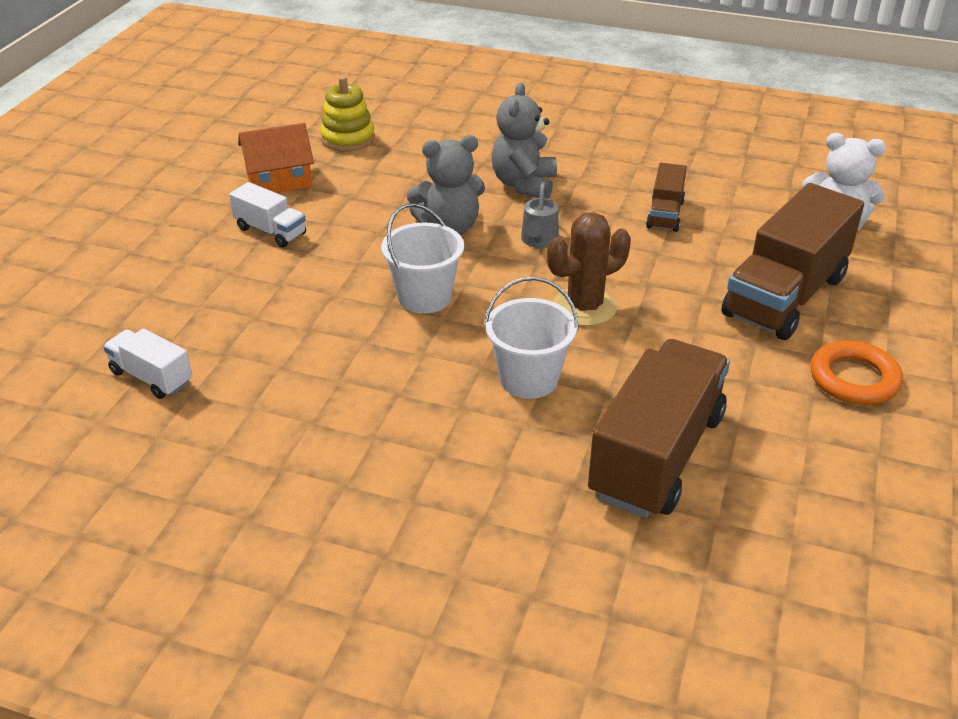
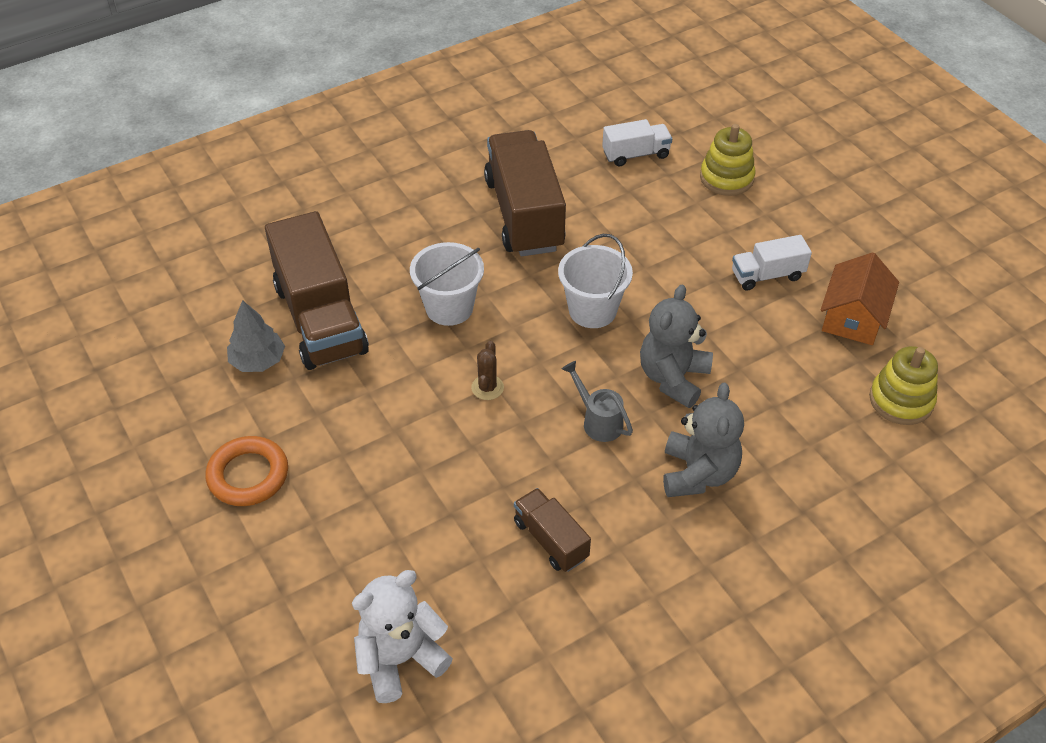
camera: 130 degrees right, 10 degrees up
grey teddy bear [492,82,557,199] -> grey teddy bear turned 45 degrees clockwise [663,383,744,497]
brown cactus [547,212,631,326] -> brown cactus [471,341,504,400], size x0.54
brown truck [721,183,864,340] -> brown truck moved to [484,130,566,256]
none -> grey tree [227,300,285,372]
none -> yellow stacking toy [700,124,755,196]

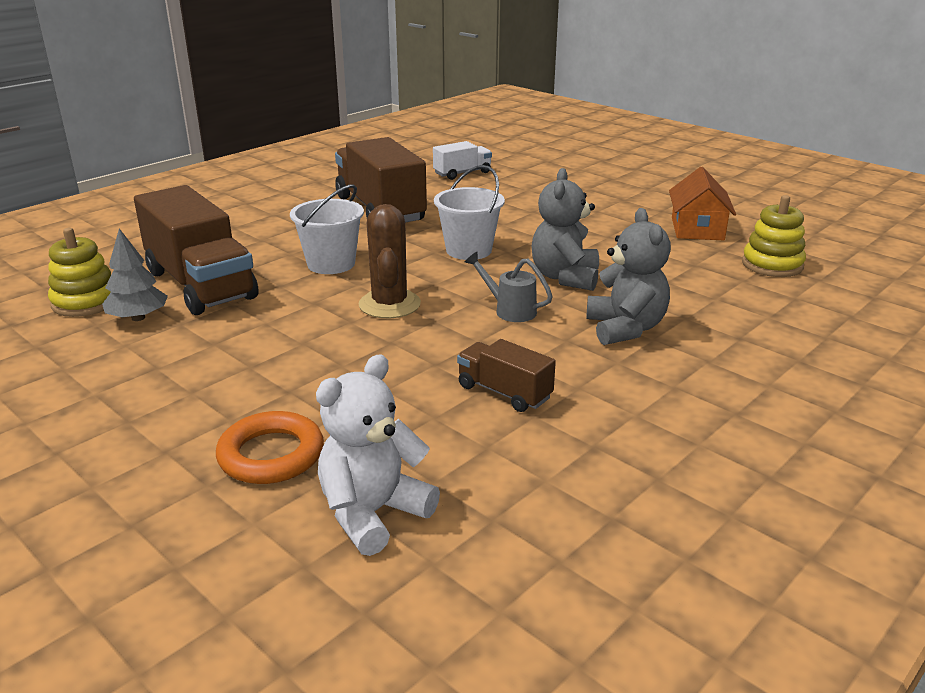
camera: 15 degrees left, 20 degrees down
orange ring [205,436,288,506] -> orange ring moved to [216,411,324,484]
brown cactus [471,341,504,400] -> brown cactus [359,204,421,318], size x1.85
yellow stacking toy [700,124,755,196] -> yellow stacking toy moved to [48,228,111,317]
white truck [732,235,812,291] -> none

